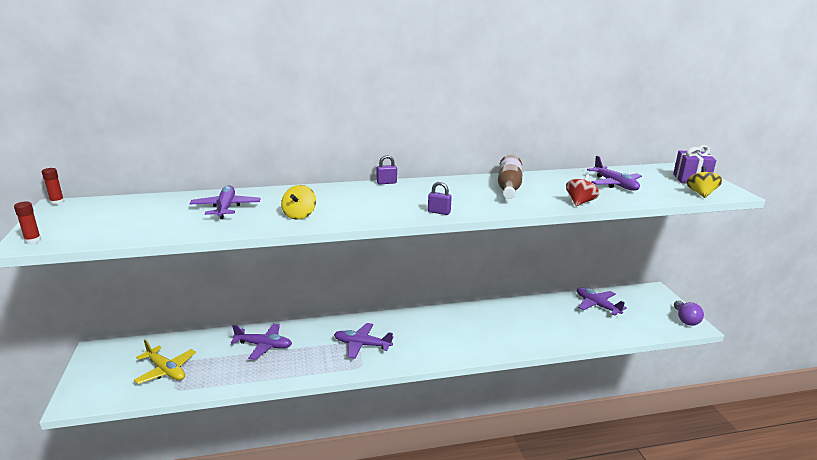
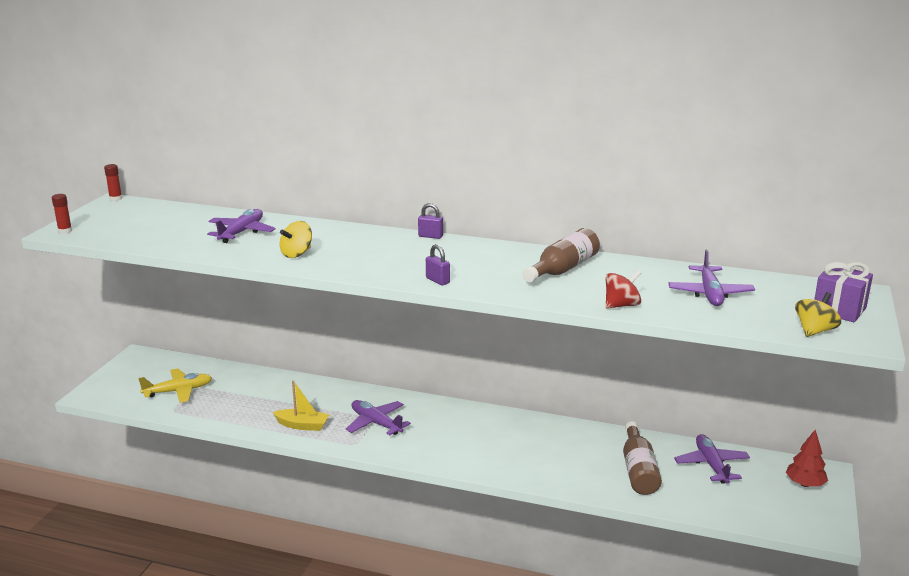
camera: 30 degrees right, 0 degrees up
yellow plane [134,340,196,384] -> yellow plane turned 90 degrees counterclockwise [138,368,212,403]
purple plane [231,324,292,360] -> none
purple light bulb [674,300,704,326] -> none
none -> yellow boat [273,380,329,431]
none -> brown bottle [623,421,662,495]
none -> red tree [786,430,828,487]

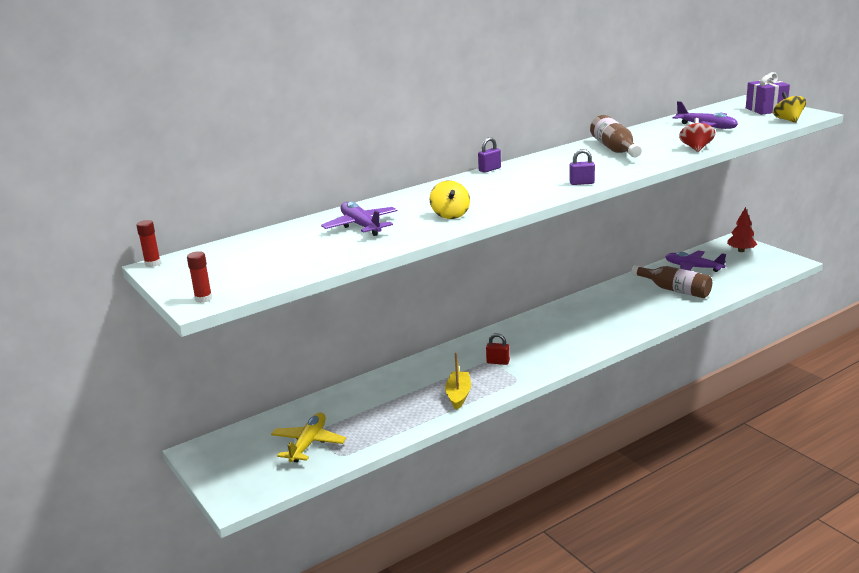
camera: 50 degrees left, 0 degrees up
yellow boat [273,380,329,431] -> yellow boat turned 45 degrees counterclockwise [445,353,471,410]
purple plane [346,400,411,435] -> red padlock [486,333,510,365]

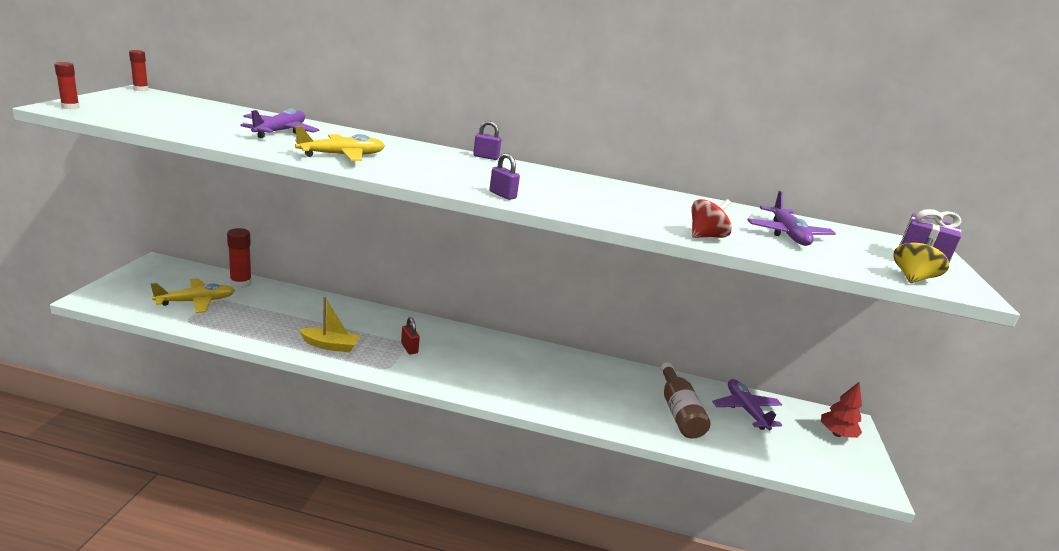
camera: 40 degrees right, 0 degrees up
yellow spinning top [430,181,470,219] -> yellow plane [295,126,385,161]
yellow boat [445,353,471,410] -> yellow boat turned 45 degrees clockwise [299,297,361,352]
brown bottle [590,115,642,157] -> none
none -> red glue stick [227,228,252,288]

